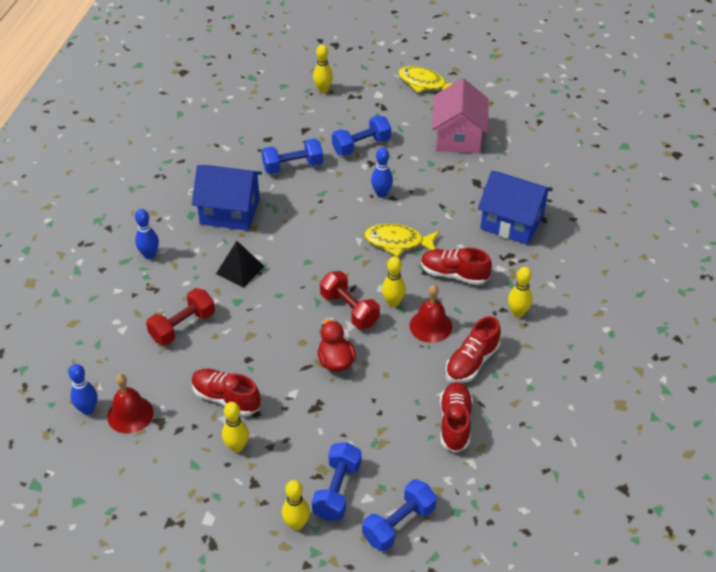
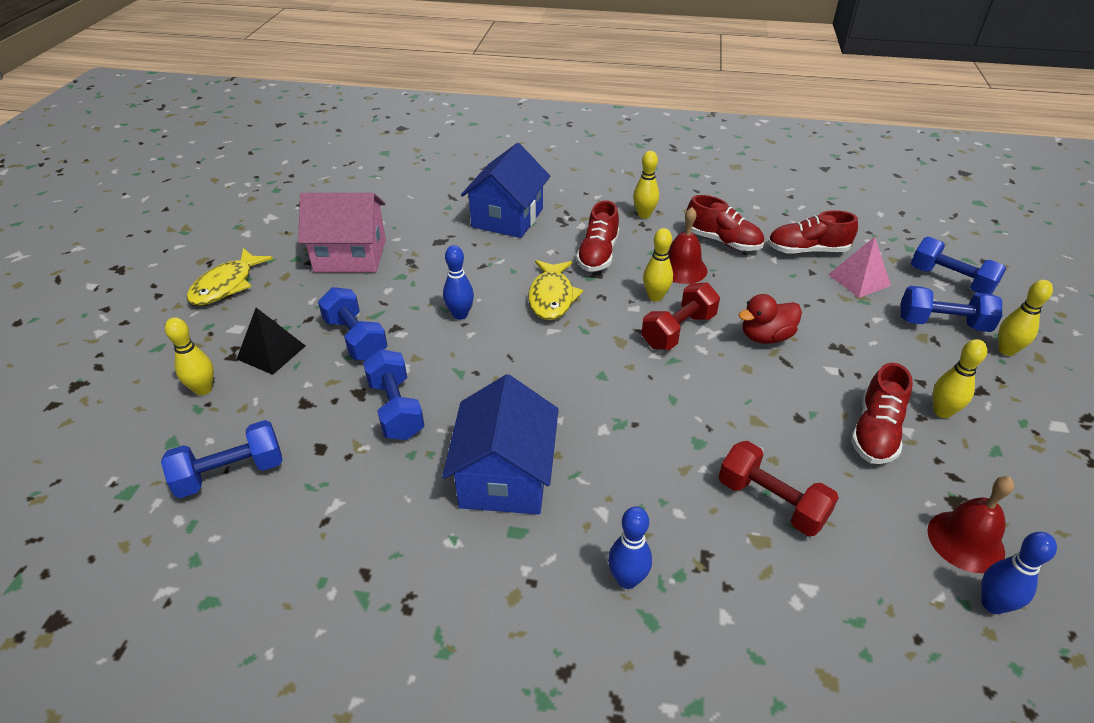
camera: 95 degrees left, 5 degrees down
black pyramid [216,241,264,288] -> black pyramid moved to [237,308,305,375]
none -> blue dumbbell [161,420,283,498]
none -> pink pyramid [828,237,891,298]

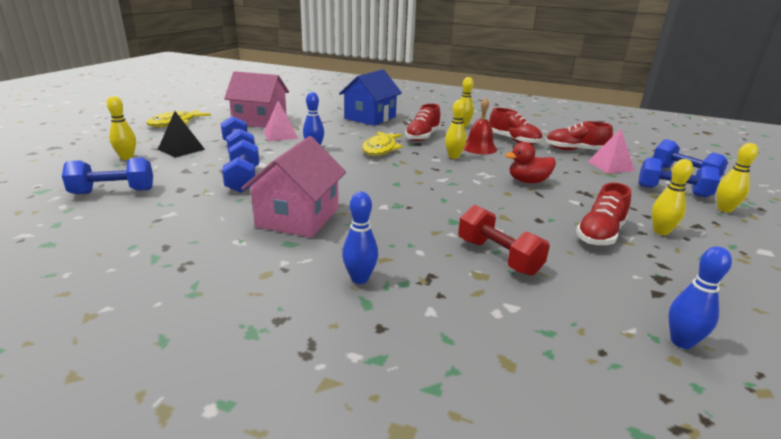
camera: 10 degrees right, 15 degrees down
blue house [442,374,559,514] -> pink house [241,136,346,238]
red dumbbell [641,283,720,350] -> none
red bell [928,476,1014,573] -> none
none -> pink pyramid [264,100,298,141]

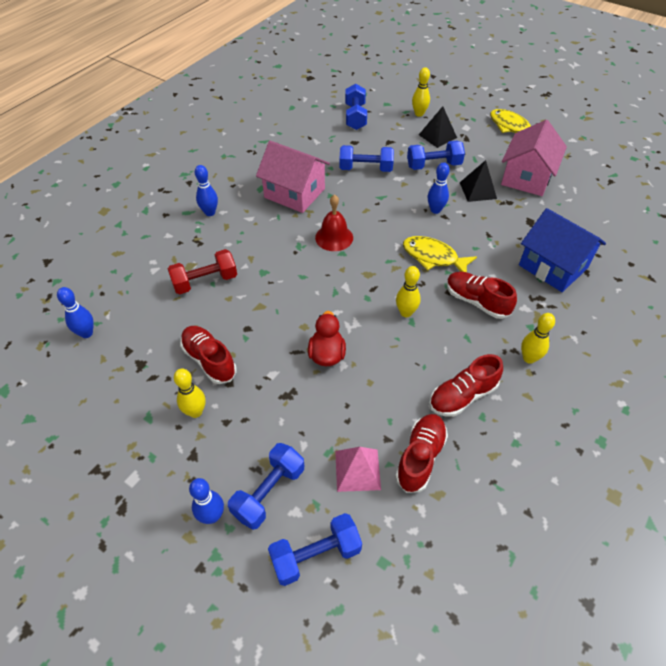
camera: 105 degrees right, 25 degrees up
pink pyramid [264,100,298,141] -> black pyramid [460,160,497,202]
red bell [464,98,497,154] -> red bell moved to [315,194,353,251]
yellow bowling pin [717,143,758,213] -> blue bowling pin [189,478,224,524]

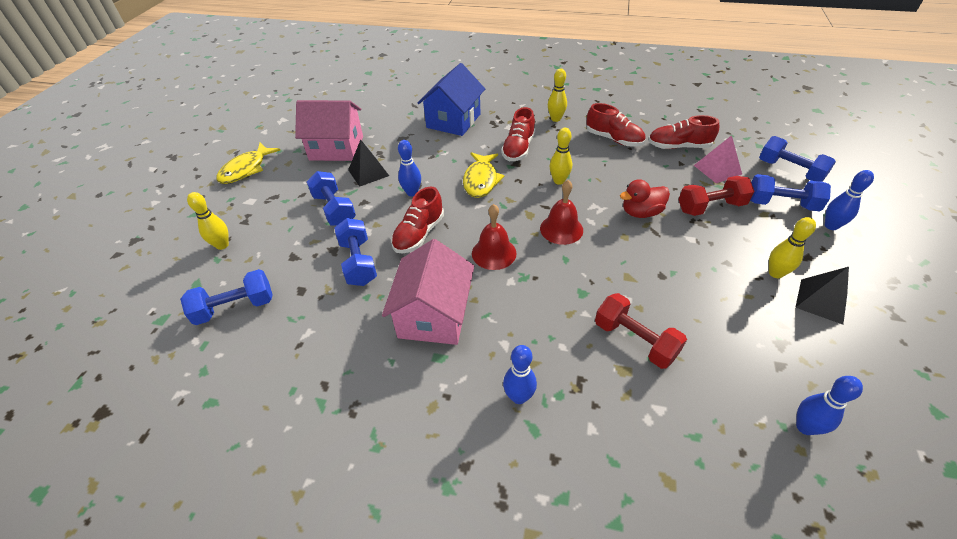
camera: 110 degrees left, 5 degrees down
red shoe [180,326,236,384] -> red shoe moved to [391,186,444,253]
black pyramid [419,106,457,148] -> black pyramid moved to [795,267,849,325]
none -> red bell [540,180,583,245]
none -> red dumbbell [678,176,754,216]

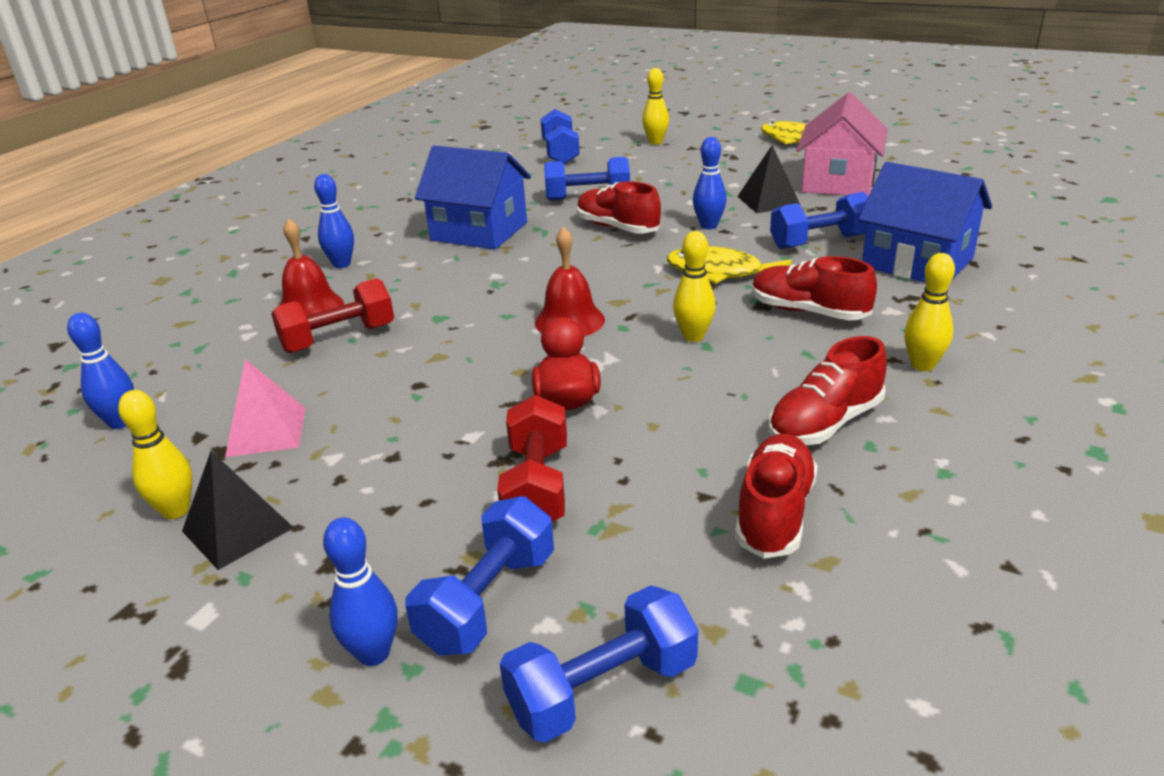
camera: 105 degrees right, 15 degrees down
blue dumbbell [307,171,356,226] -> blue dumbbell moved to [770,192,868,249]
pink house [382,239,474,345] -> blue house [415,146,531,249]
red bell [472,204,517,270] -> red bell moved to [280,218,344,316]
pink pyramid [694,135,742,183] -> pink pyramid moved to [225,359,306,457]
yellow bowling pin [769,217,816,278] -> yellow bowling pin moved to [118,390,192,519]

